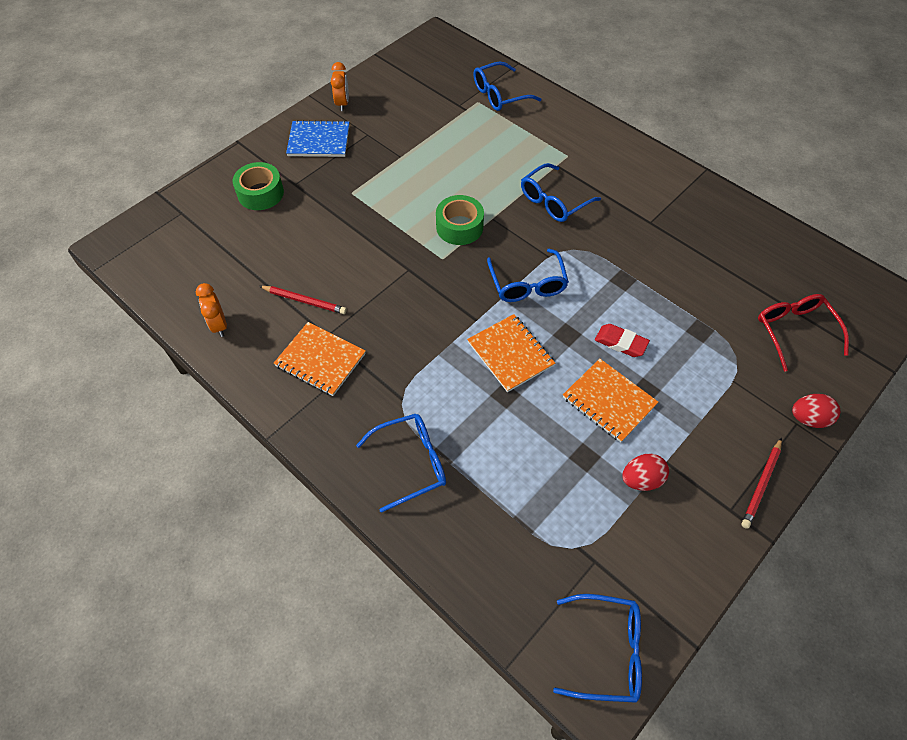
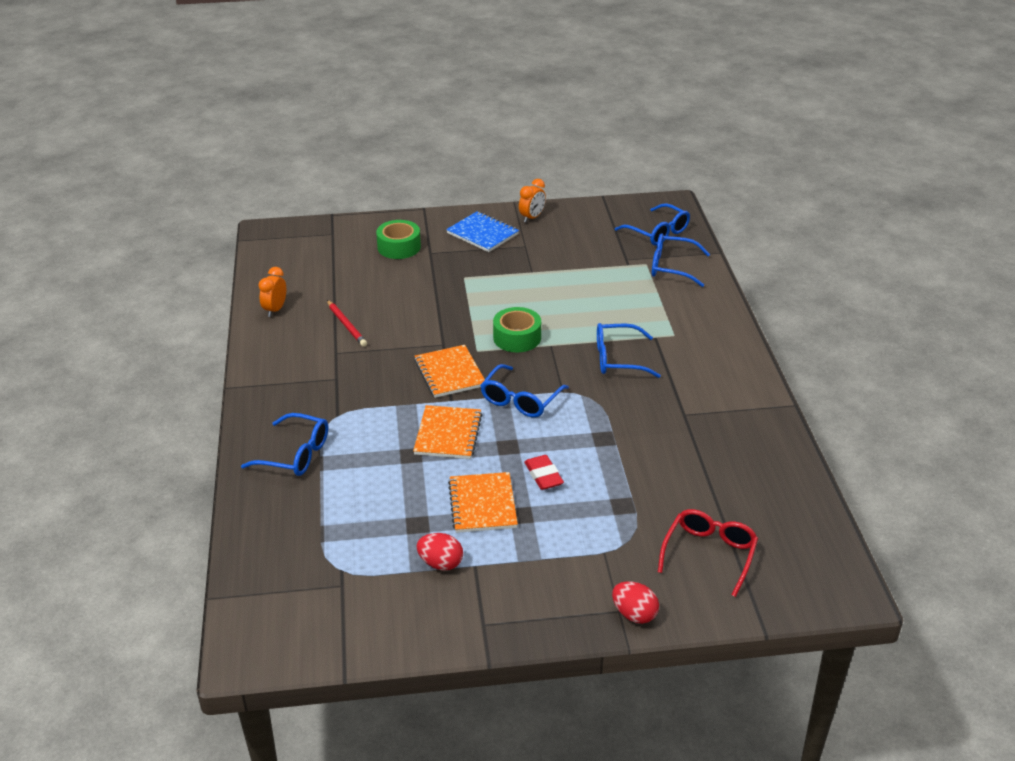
camera: 40 degrees right, 20 degrees down
orange notebook [274,322,366,396] -> orange notebook moved to [414,345,485,398]
blue glasses [553,594,642,703] -> blue glasses moved to [615,203,690,245]
red pencil [741,438,782,529] -> none

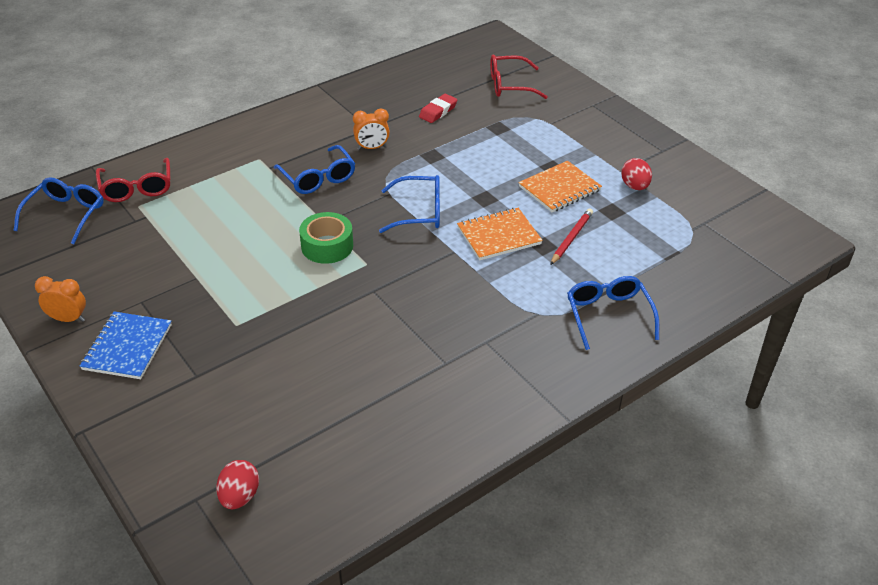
camera: 120 degrees left, 5 degrees up
orange clock [258,267,286,317] -> orange clock moved to [353,109,390,150]
red pencil [327,300,367,347] -> red pencil moved to [550,208,593,265]
green tape [376,220,421,259] -> none
orange notebook [414,345,485,398] -> none
red eraser [524,455,564,490] -> red eraser moved to [419,94,458,123]
red egg [612,581,659,624] -> red egg moved to [216,460,259,509]
blue glasses [652,233,710,287] -> red glasses [96,158,170,202]

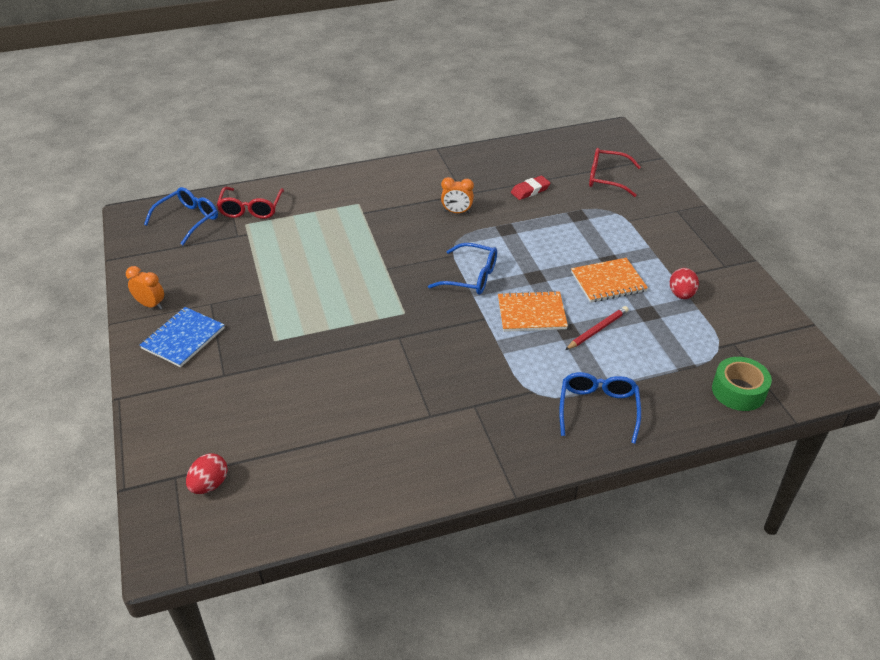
camera: 20 degrees right, 0 degrees up
blue glasses [274,145,355,194] -> none
green tape [299,212,353,264] -> green tape moved to [712,357,772,411]

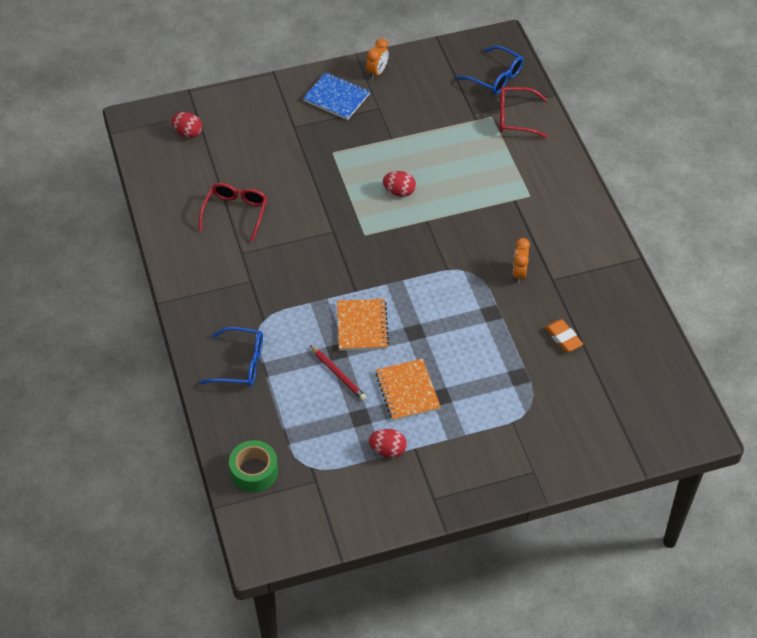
camera: 90 degrees right, 10 degrees up
blue glasses [428,243,497,295] -> none
red eraser [511,176,550,200] -> orange eraser [545,319,583,352]
red glasses [589,148,641,197] -> red glasses moved to [199,183,268,242]
none -> red egg [383,171,416,197]

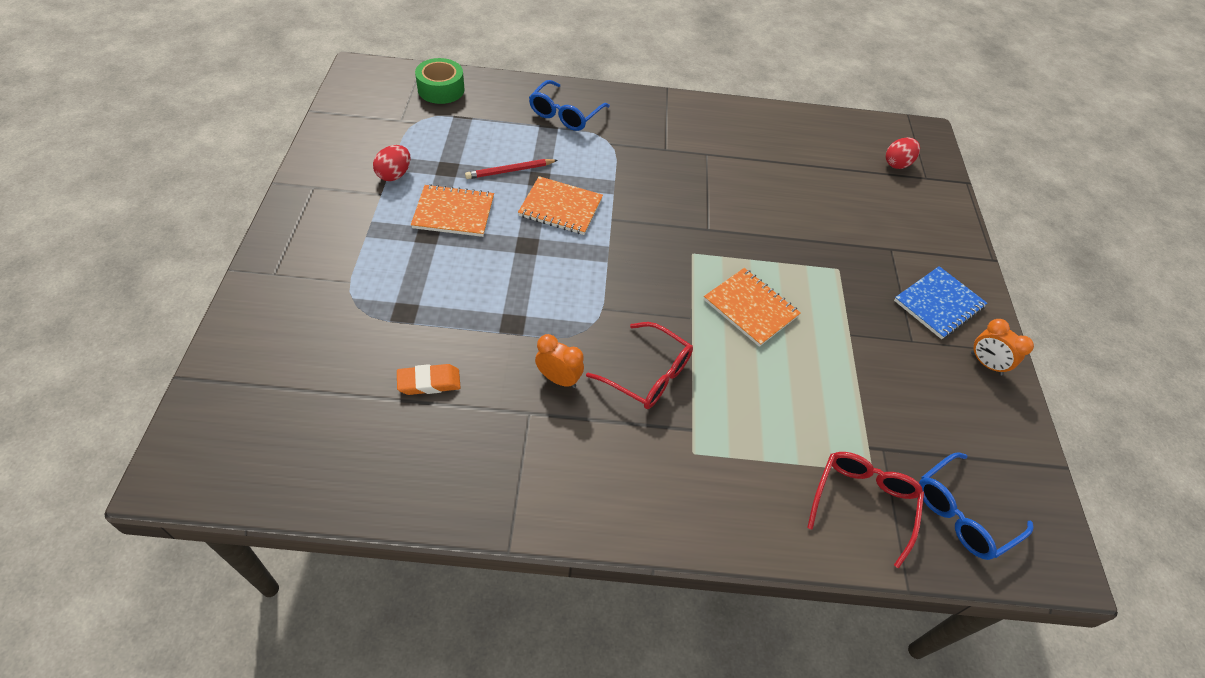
camera: 105 degrees right, 0 degrees up
red glasses [199,183,268,242] -> red glasses moved to [586,322,693,409]
red egg [383,171,416,197] -> orange notebook [704,268,801,347]

